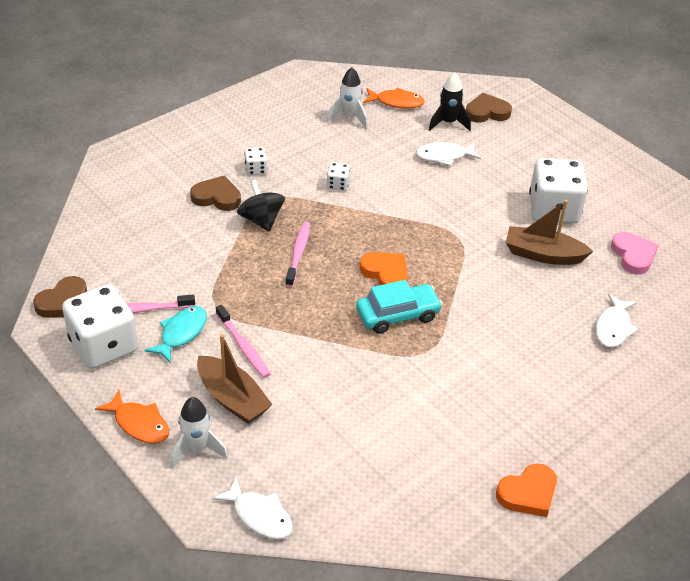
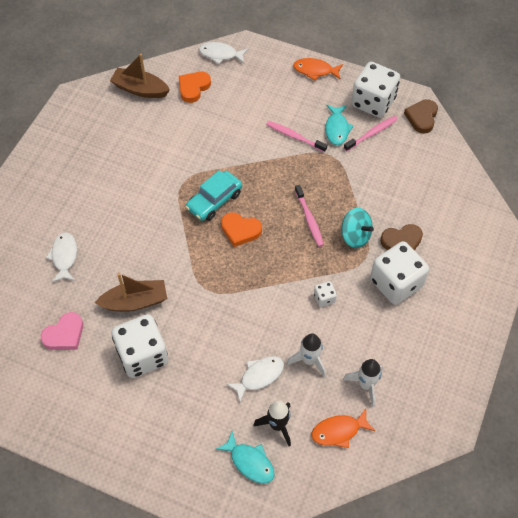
camera: 155 degrees right, 15 degrees up
white rocket [170,397,228,468] -> white rocket moved to [287,334,326,378]
brown boat [197,334,273,424] -> brown boat moved to [110,54,170,98]
black spinning top [237,180,285,232] -> turquoise spinning top [341,208,374,248]
white dice [244,147,267,175] -> white dice [370,241,429,305], size x2.30
brown heart [466,93,512,123] -> turquoise fish [215,431,274,484]
orange heart [496,463,557,517] -> orange heart moved to [179,72,211,103]
pink heart [611,232,659,274] -> pink heart turned 90 degrees counterclockwise [41,312,83,350]

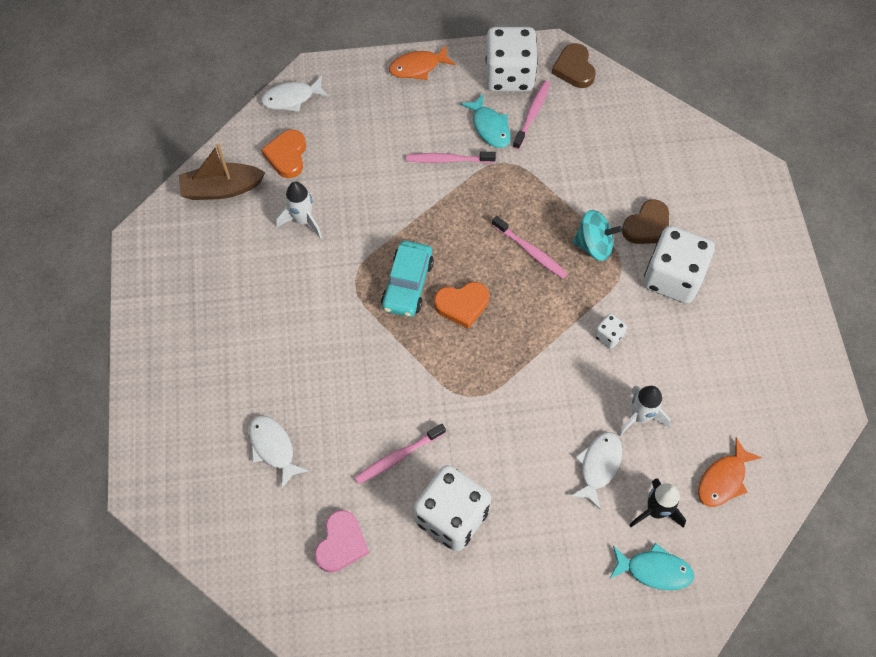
camera: 30 degrees left, 5 degrees up
brown boat [95,273,167,312] -> pink toothbrush [355,424,446,484]
white rocket [343,359,383,407] -> white rocket moved to [276,182,322,238]

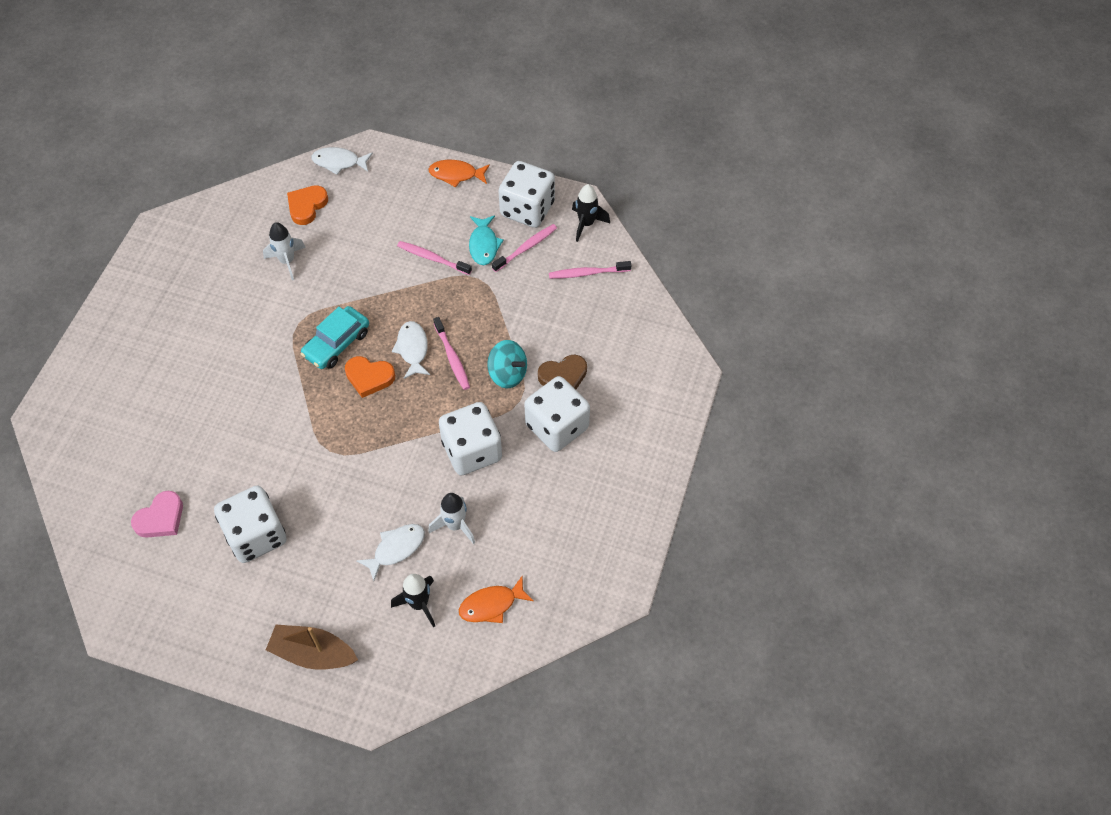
camera: 25 degrees right, 5 degrees down
brown boat [179,144,265,200] -> brown boat moved to [266,625,358,670]
white fish [249,416,309,488] -> white fish moved to [392,321,430,379]
pink toothbrush [355,424,446,484] -> pink toothbrush moved to [549,261,631,279]
brown heart [552,43,596,88] -> black rocket [572,184,610,242]
white dice [594,313,627,349] -> white dice [439,402,502,475], size x2.30
turquoise fish [609,543,694,590] -> none

